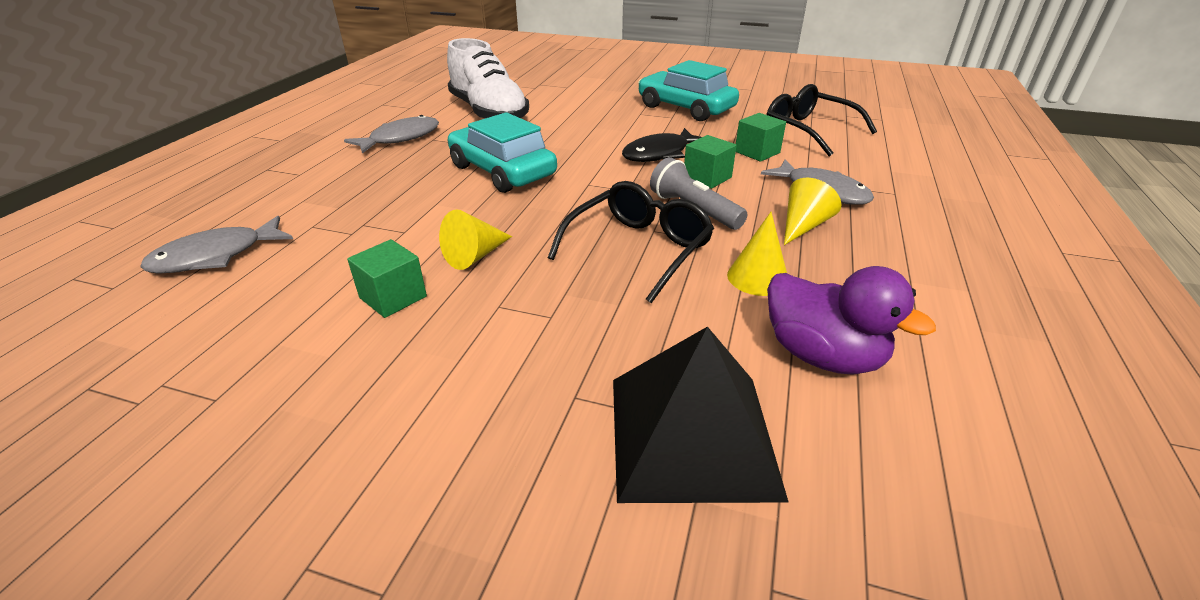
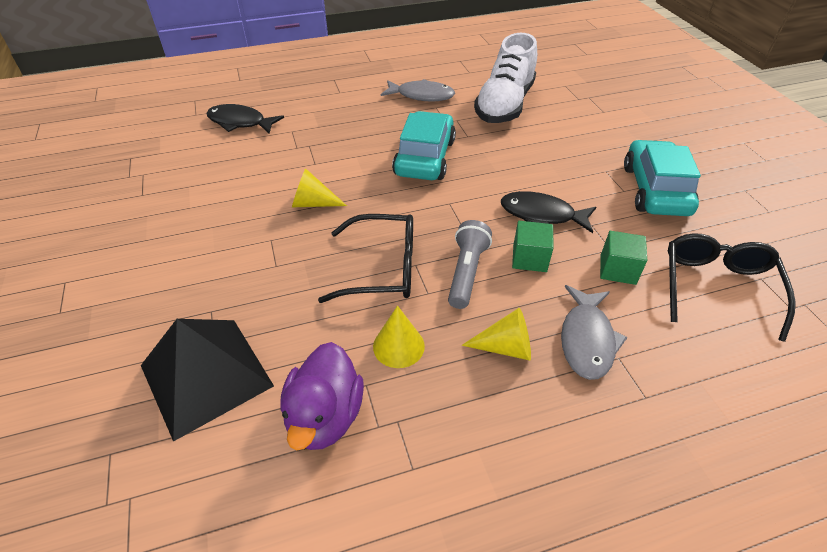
camera: 55 degrees right, 10 degrees up
grey fish [140,216,293,274] -> black fish [206,104,284,134]
green cube [347,239,427,318] -> none

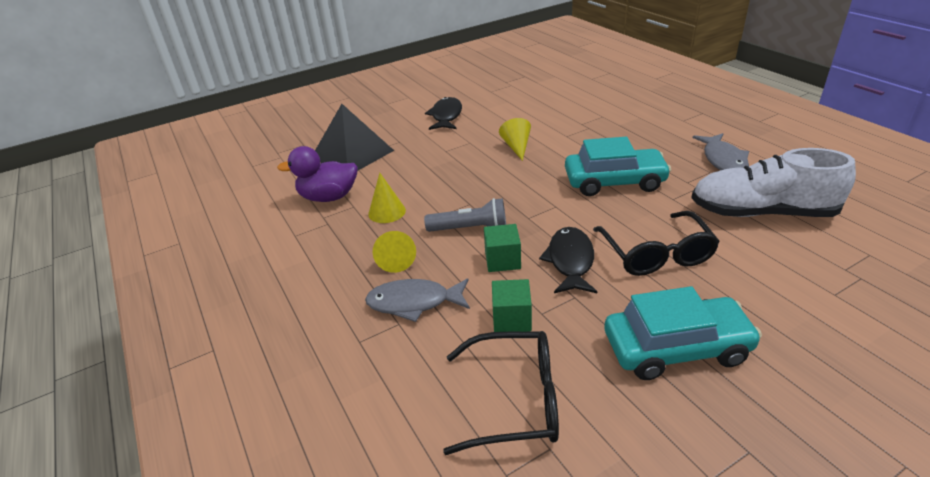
camera: 80 degrees right, 10 degrees down
black fish [206,104,284,134] -> black fish moved to [425,97,462,130]
black glasses [318,214,413,303] -> black glasses moved to [593,211,720,276]

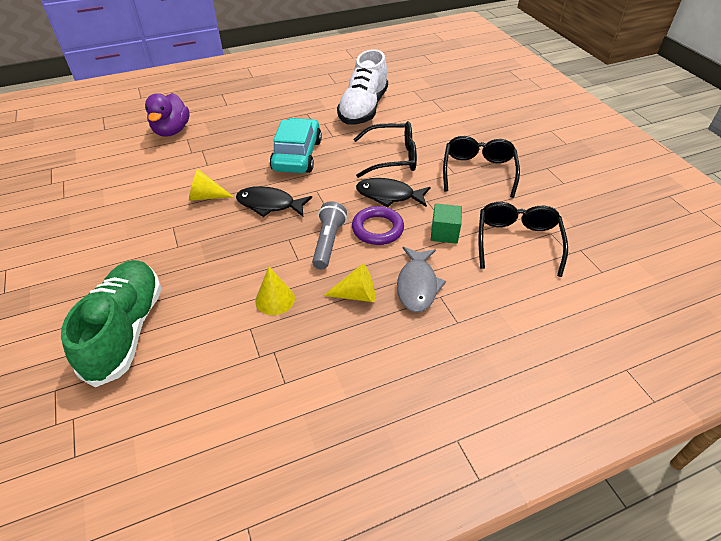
camera: 85 degrees left, 10 degrees up
purple duck [277,146,358,202] -> purple duck moved to [145,93,190,137]
black pyramid [315,104,394,171] -> green shoe [61,260,162,387]
black fish [425,97,462,130] -> black fish moved to [236,186,312,217]
green cube [484,224,521,272] -> purple ring [352,206,404,245]
turquoise car [604,286,762,380] -> black glasses [443,136,520,198]
grey fish [693,133,749,170] -> none

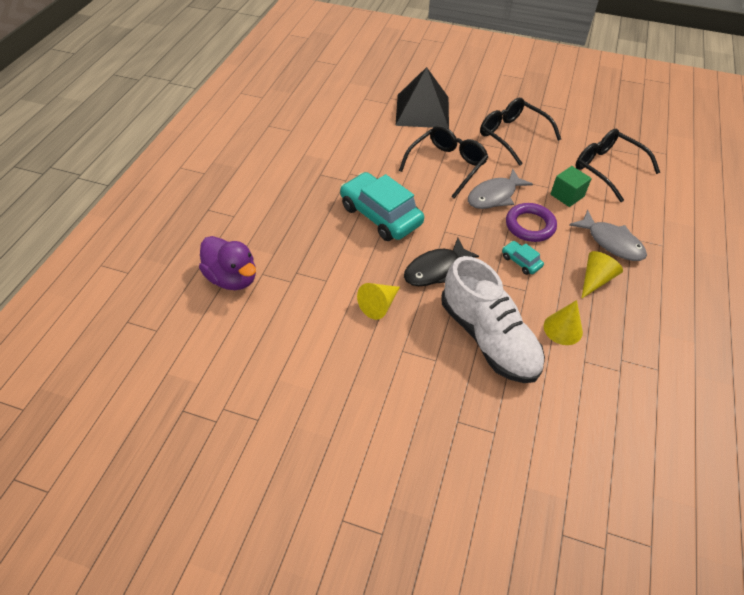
camera: 50 degrees left, 5 degrees up
green shoe [61,260,162,387] -> none
grey flashlight [312,201,347,269] -> turquoise car [502,241,544,275]
white shoe [337,49,388,125] -> white shoe moved to [441,256,545,383]
black fish [356,178,431,208] -> grey fish [468,169,533,209]
none -> black pyramid [395,67,449,128]

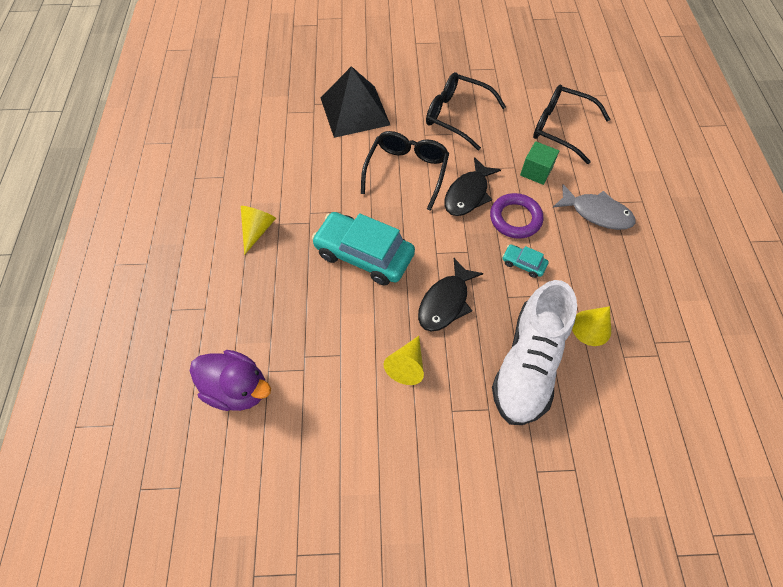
camera: 20 degrees left, 10 degrees up
white shoe [441,256,545,383] -> white shoe turned 75 degrees clockwise [492,280,577,425]
grey fish [468,169,533,209] -> black fish [445,157,501,216]
yellow cone [581,251,623,299] -> yellow cone moved to [241,206,276,255]

